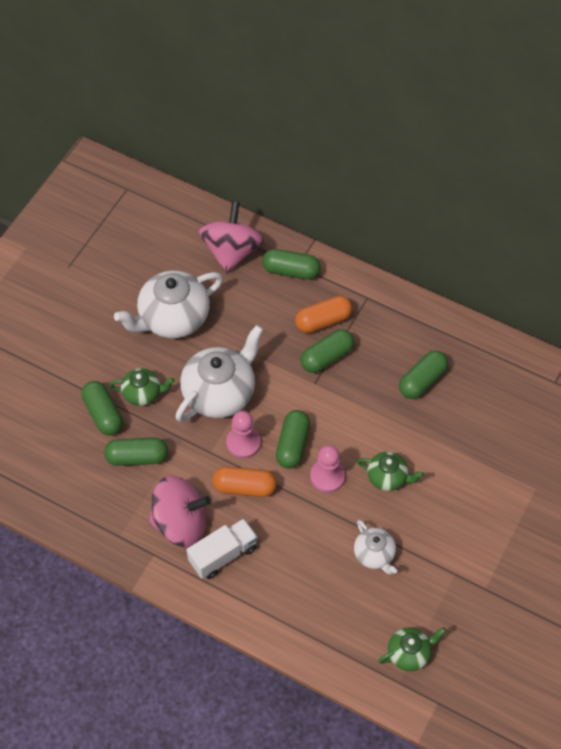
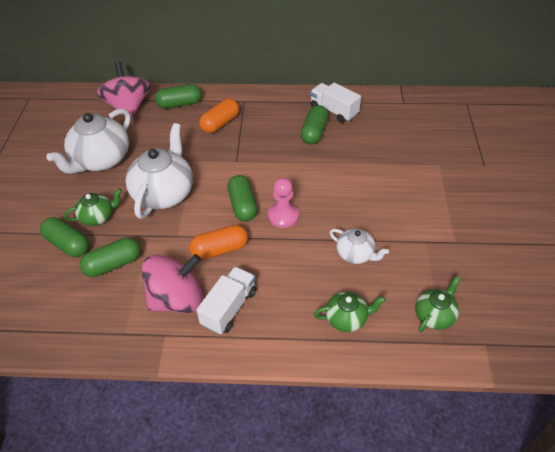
camera: 25 degrees left, 10 degrees down
pink pawn [226,411,261,459] -> none
green capsule [300,329,354,373] -> none
green teapot [357,452,424,491] -> green teapot moved to [314,292,385,332]
none -> white truck [310,83,361,123]

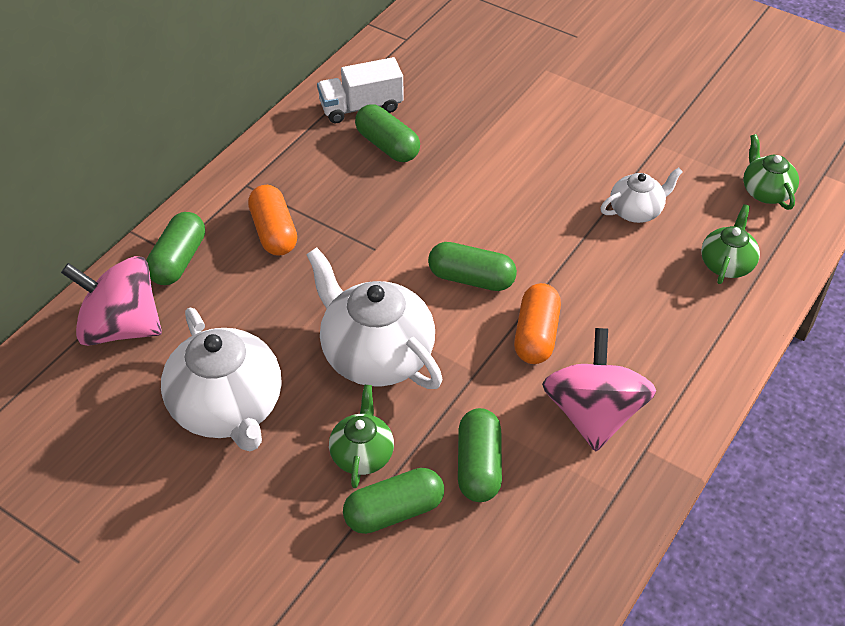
camera: 60 degrees left, 0 degrees up
white truck [196,267,256,335] -> none
pink pawn [268,178,299,228] -> none

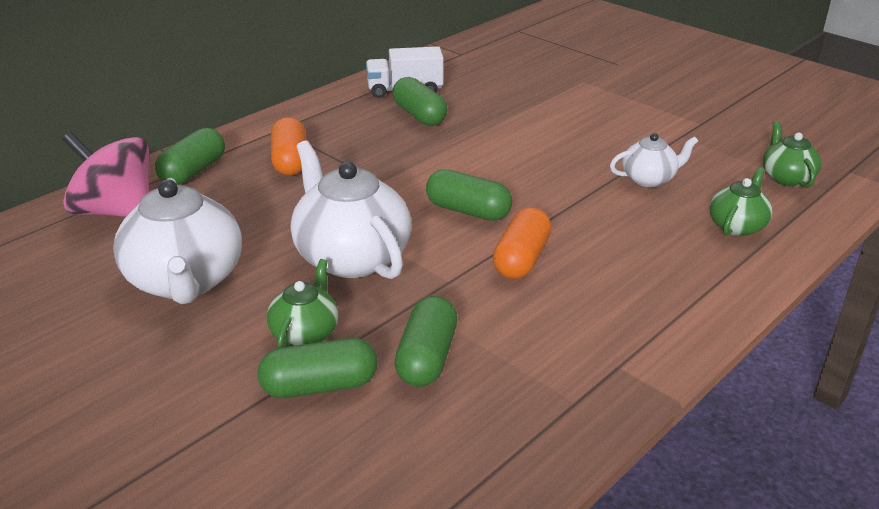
camera: 10 degrees right, 15 degrees down
pink spinning top [542,328,656,451] -> none

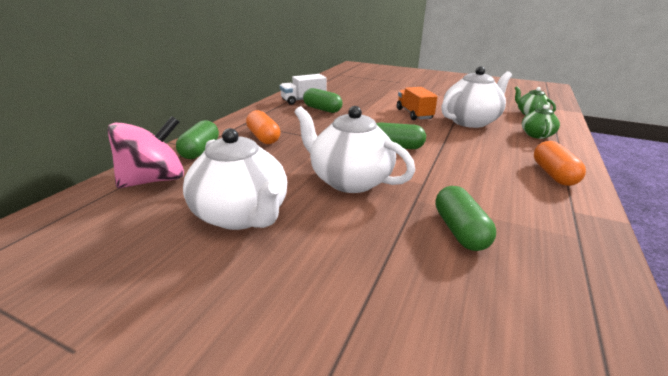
camera: 20 degrees left, 5 degrees down
pink spinning top [62,132,149,217] -> pink spinning top turned 135 degrees clockwise [107,116,184,188]
green capsule [258,338,377,398] -> none
green teapot [267,259,339,349] -> none
orange capsule [493,207,551,279] -> orange capsule moved to [534,141,586,186]
white teapot [610,133,698,187] -> white teapot [441,66,512,128], size x1.87
none -> orange truck [397,87,438,120]

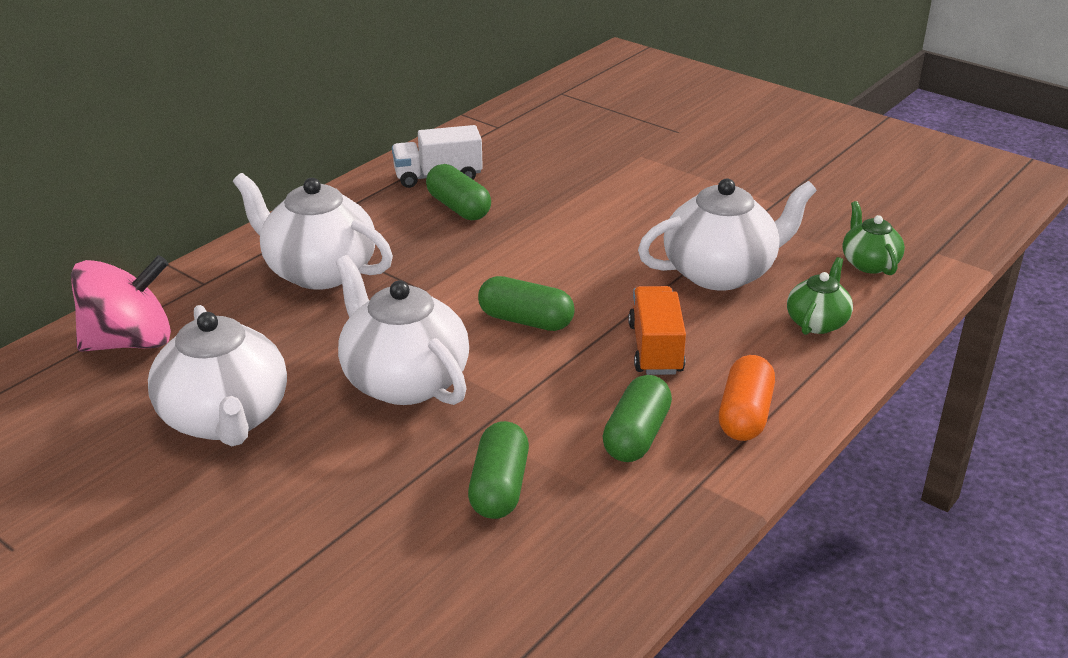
camera: 15 degrees right, 5 degrees up
green capsule [176,120,219,159] -> green capsule moved to [602,375,672,462]
orange capsule [246,110,280,144] -> white teapot [233,173,393,290]
orange truck [397,87,438,120] -> orange truck moved to [628,286,686,375]

